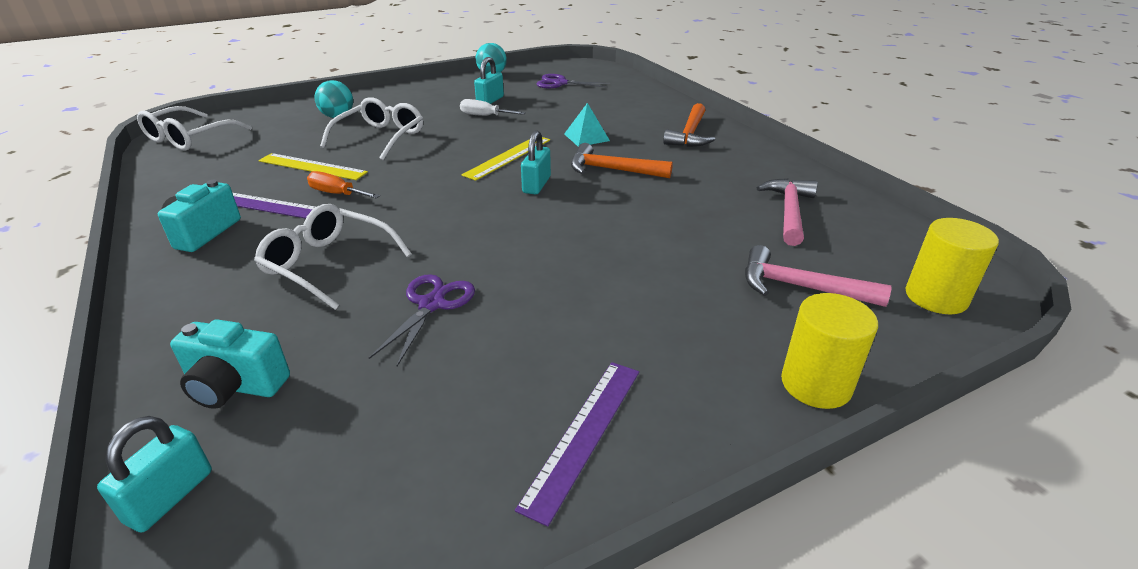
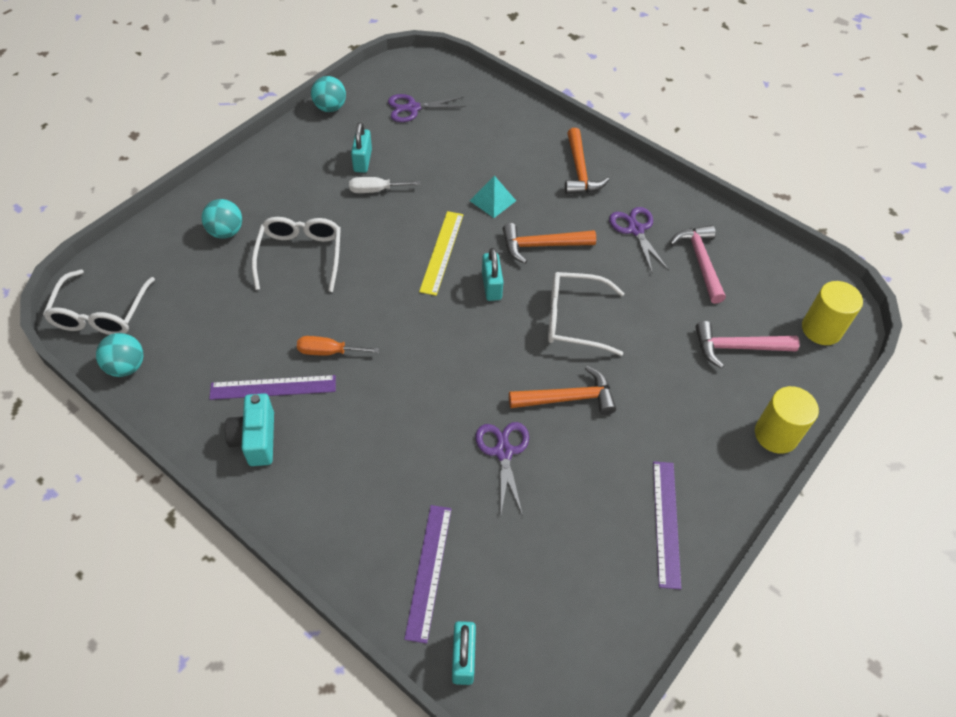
camera: 25 degrees left, 20 degrees up
turquoise camera [170,319,290,409] -> purple ruler [404,505,452,644]
white glasses [254,204,412,310] -> white glasses moved to [548,272,624,356]
yellow ruler [258,153,368,180] -> none
none -> turquoise ball [96,333,144,377]
none -> orange hammer [509,366,616,415]
none -> purple scissors [609,207,669,272]

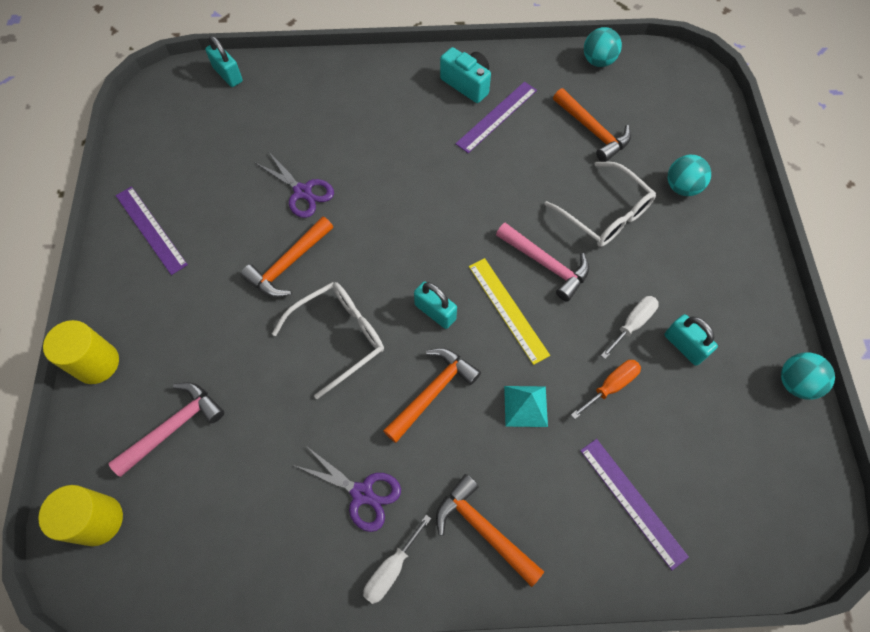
camera: 140 degrees right, 10 degrees up
white glasses [43,269,155,335] -> none
orange screwdriver [297,336,379,356] -> orange screwdriver moved to [571,360,641,419]
purple scissors [388,94,466,122] -> none
purple ruler [404,505,452,644] -> purple ruler moved to [580,439,689,571]
pink hammer [670,225,726,304] -> pink hammer moved to [496,223,589,302]
none -> white screwdriver [363,515,431,604]
none -> orange hammer [553,88,631,162]

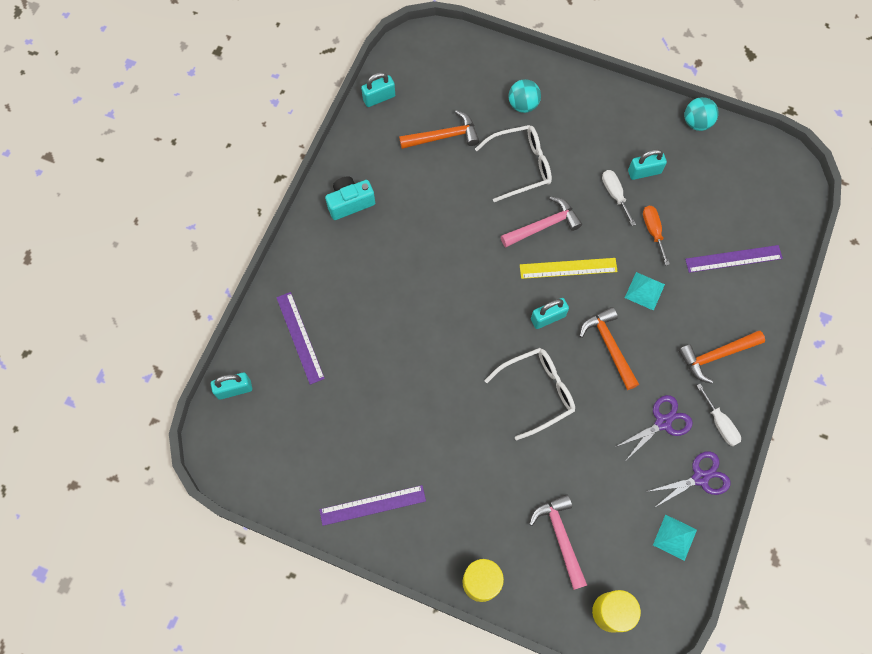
camera: 65 degrees left, 5 degrees up
orange hammer [241,216,333,297] -> none
purple scissors [254,151,334,218] -> purple scissors moved to [646,451,731,508]
white glasses [272,282,384,399] -> white glasses turned 75 degrees clockwise [485,348,575,441]
purple ruler [455,82,537,153] -> purple ruler moved to [276,292,325,385]
turquoise ball [584,27,622,67] -> turquoise padlock [361,72,395,107]
none -> turquoise pyramid [653,514,697,561]

